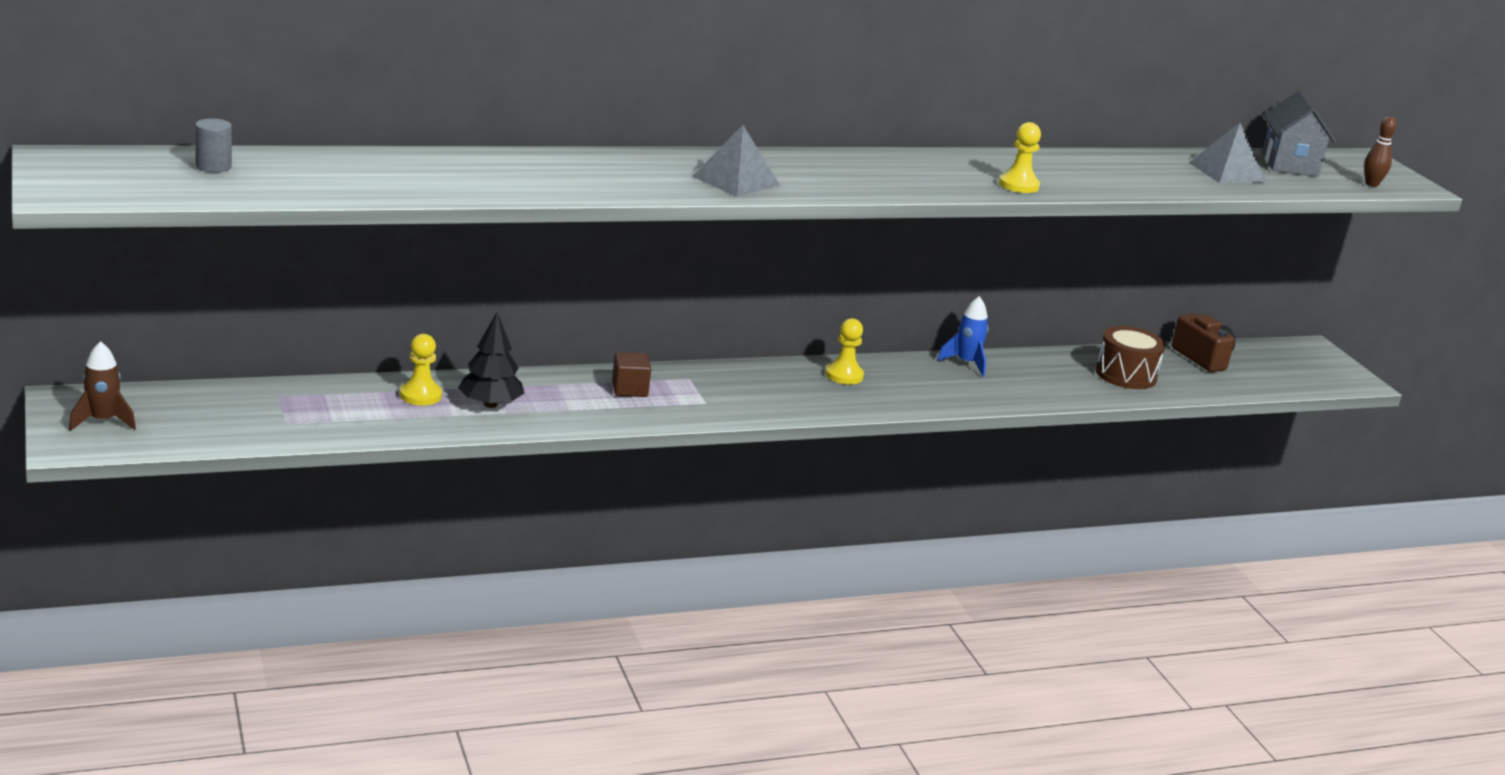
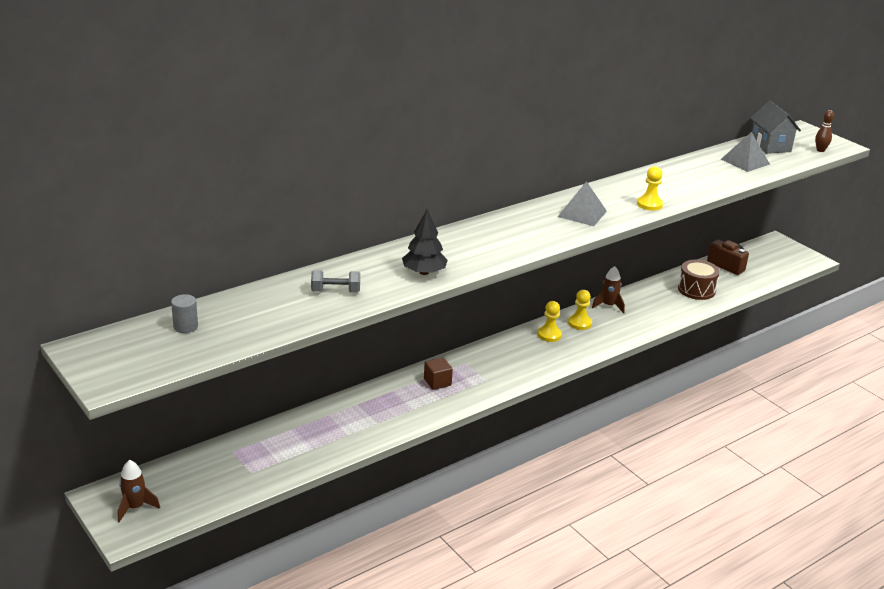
camera: 15 degrees left, 5 degrees up
yellow pawn [400,334,442,406] -> yellow pawn moved to [568,290,592,330]
black tree [458,312,524,408] -> black tree moved to [402,209,448,275]
grey pyramid [692,125,780,197] -> grey pyramid moved to [558,181,607,226]
blue rocket [937,296,989,377] -> brown rocket [592,266,625,313]
none -> grey dumbbell [311,270,360,293]

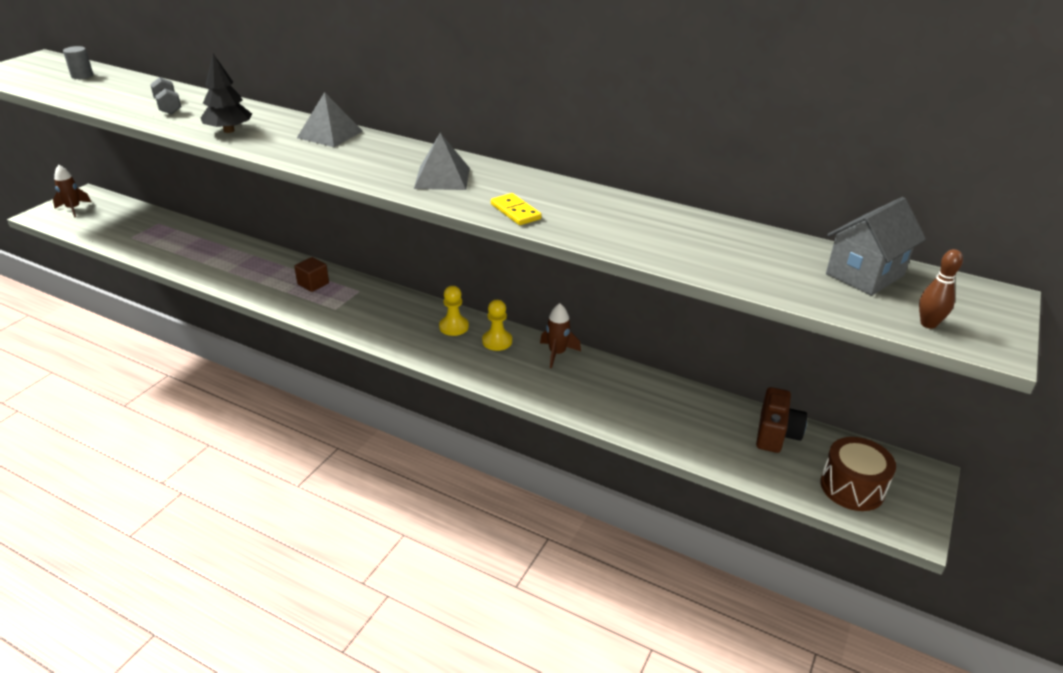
camera: 65 degrees right, 5 degrees up
yellow pawn [637,166,663,211] -> yellow domino [491,193,542,225]
brown drum [678,260,720,300] -> brown drum moved to [820,437,896,511]
grey pyramid [721,132,770,172] -> grey pyramid moved to [297,92,363,147]

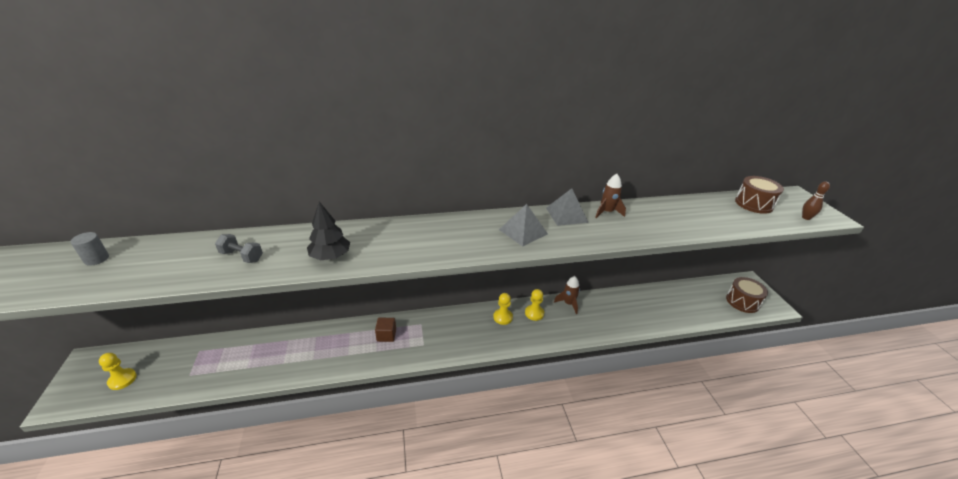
camera: 40 degrees left, 0 degrees up
brown rocket [53,165,91,217] -> brown rocket moved to [595,174,626,218]
grey pyramid [297,92,363,147] -> grey pyramid moved to [546,188,589,226]
yellow domino [491,193,542,225] -> none
brown camera [756,387,807,453] -> none
grey house [826,197,926,296] -> brown drum [735,176,784,214]
none -> yellow pawn [99,353,137,390]

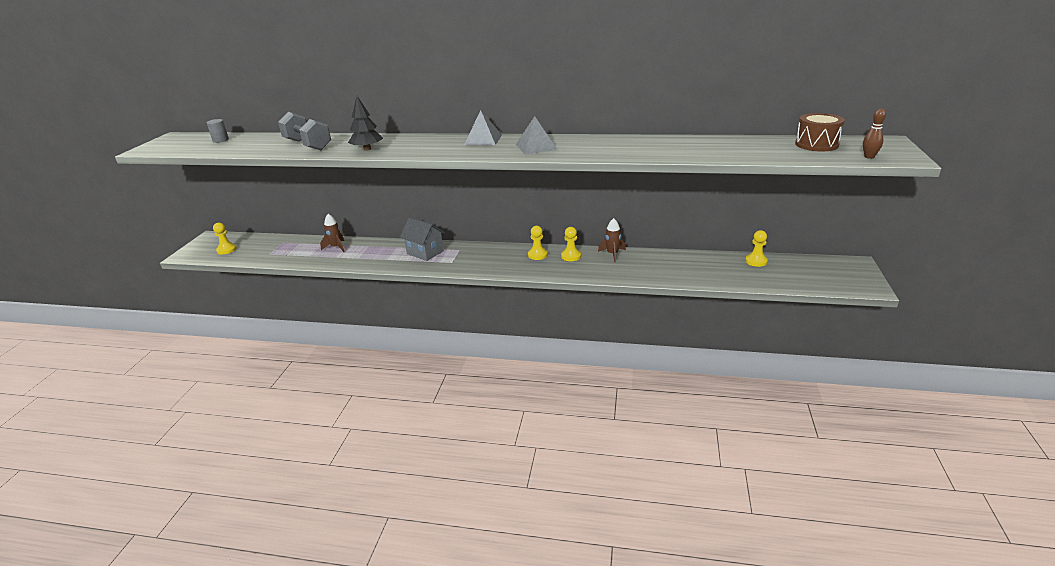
camera: 25 degrees right, 5 degrees down
grey dumbbell [215,234,263,263] -> grey dumbbell [278,112,331,150], size x1.74
brown cube [375,318,396,342] -> grey house [400,217,445,261]
grey pyramid [546,188,589,226] -> grey pyramid moved to [464,110,502,145]
brown rocket [595,174,626,218] -> brown rocket moved to [320,214,345,252]
brown drum [726,277,768,313] -> none
none -> yellow pawn [745,230,768,267]

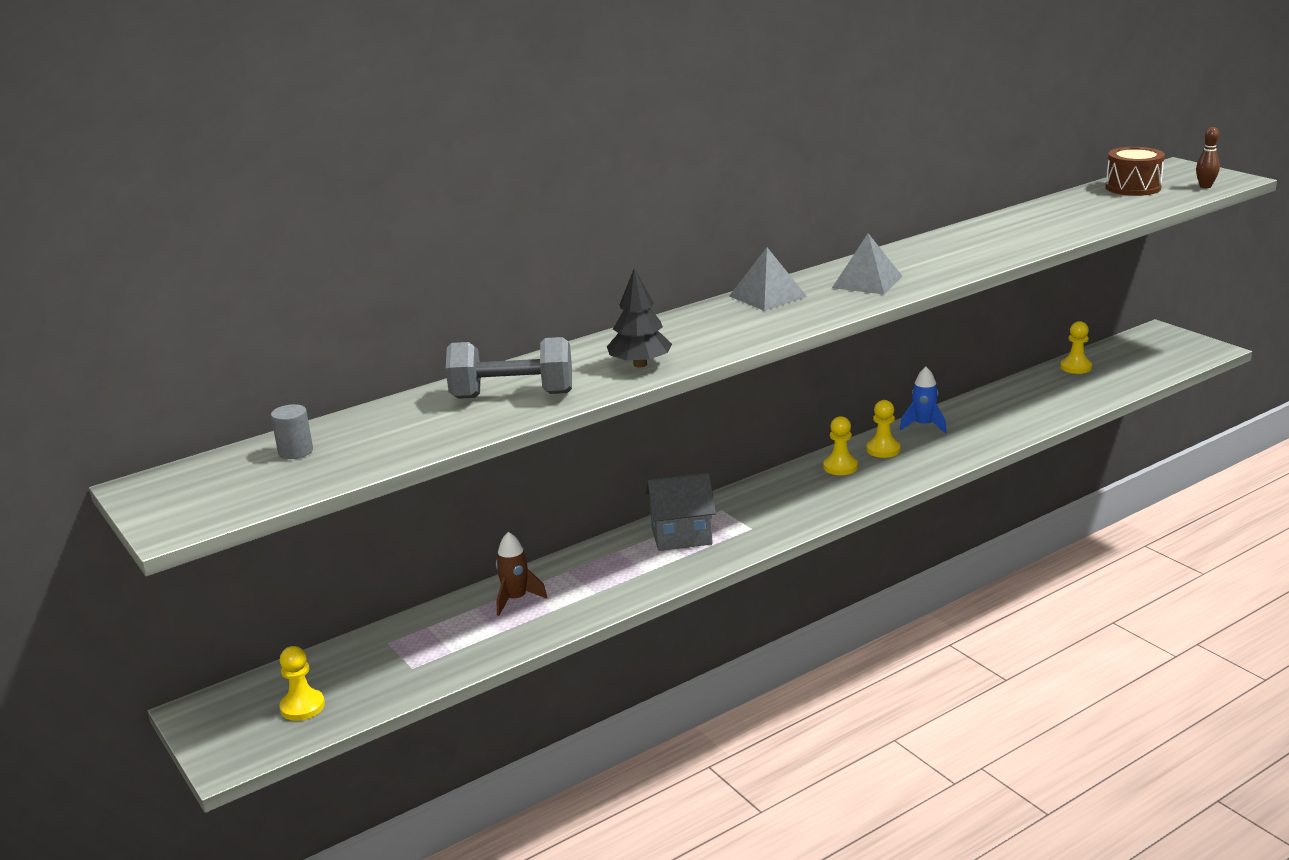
camera: 45 degrees left, 5 degrees down
brown rocket [598,218,626,262] -> blue rocket [900,367,947,433]

